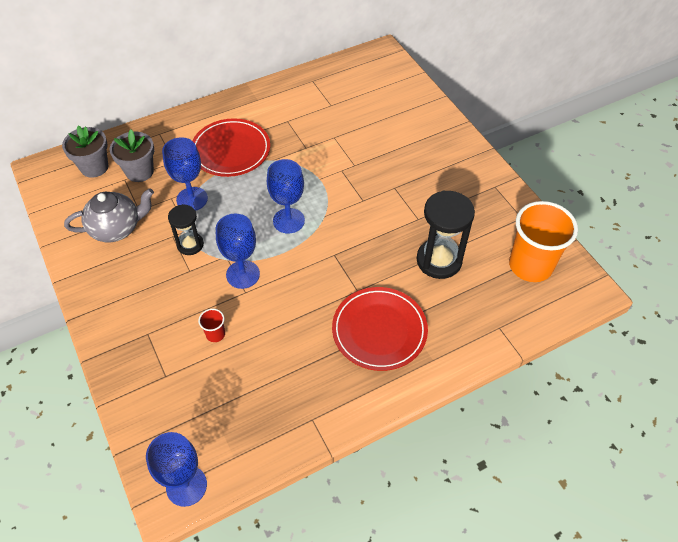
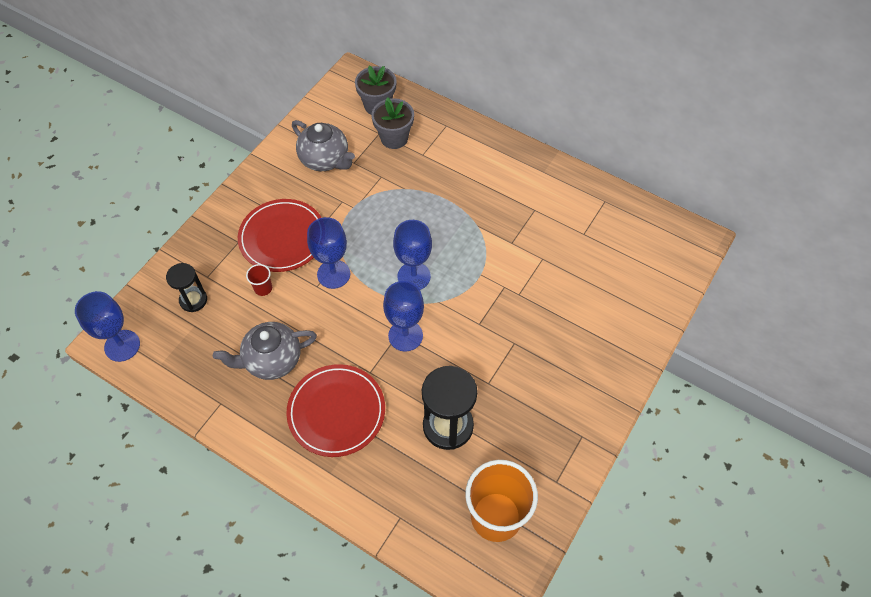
camera: 60 degrees right, 5 degrees up
blue goblet [162,137,208,211] -> blue goblet moved to [383,281,424,352]
black hourglass [168,204,204,255] -> black hourglass moved to [166,263,207,312]
red plate [192,118,270,177] -> red plate moved to [238,199,322,272]
none -> grey teapot [213,322,317,380]

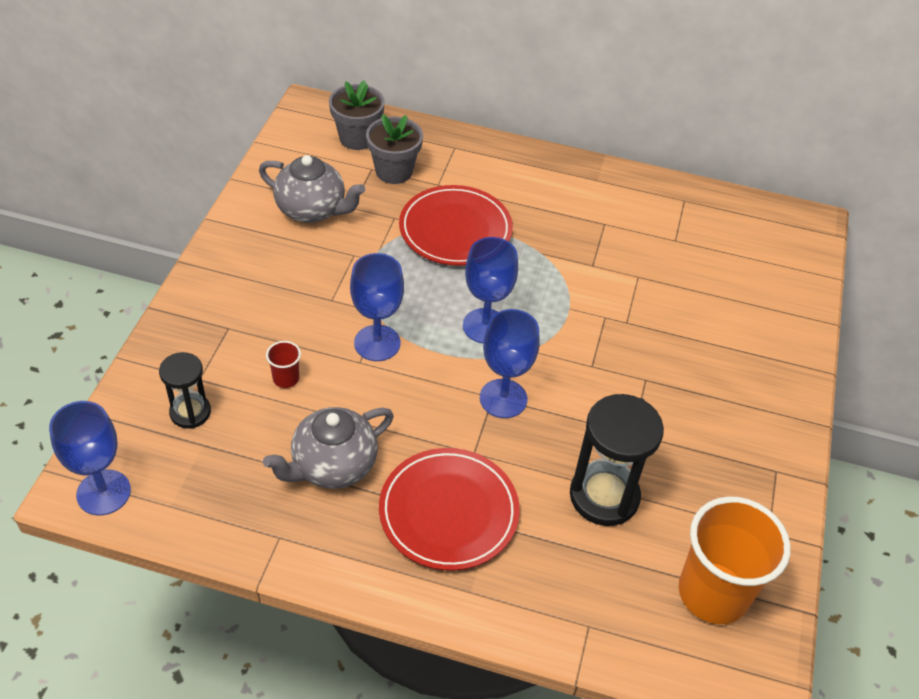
camera: 20 degrees left, 10 degrees down
red plate [238,199,322,272] -> red plate moved to [399,185,513,266]

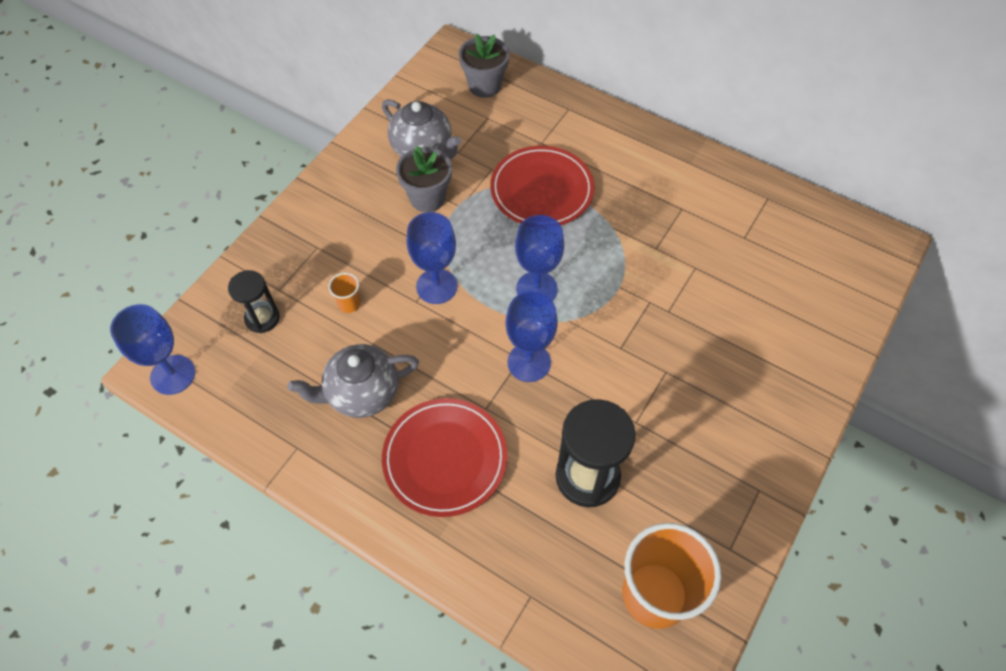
camera: 20 degrees right, 10 degrees up
red cup [266,341,301,388] -> orange cup [329,273,361,313]
grey flower pot [366,114,423,184] -> grey flower pot moved to [396,146,452,212]

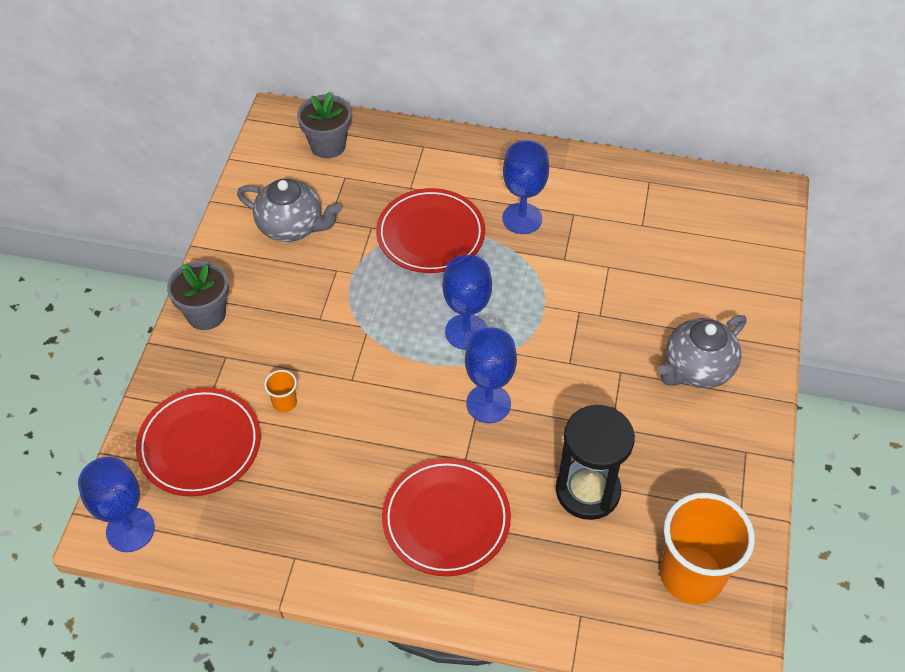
camera: 20 degrees left, 5 degrees down
black hourglass [228,270,280,333] -> red plate [136,387,261,496]
grey teapot [288,344,419,418] -> grey teapot moved to [658,315,747,388]
grey flower pot [396,146,452,212] -> grey flower pot moved to [167,261,229,330]
blue goblet [407,212,457,304] -> blue goblet moved to [502,140,549,234]

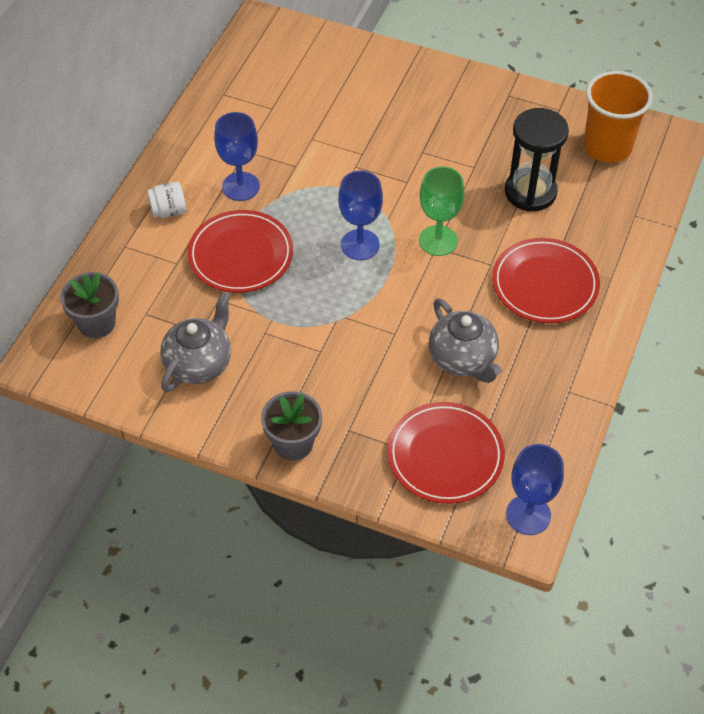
camera: 80 degrees left, 0 degrees up
orange cup [264,370,297,412] -> none
blue goblet [465,328,517,423] -> green goblet [419,166,465,256]
grey teapot [658,315,747,388] -> grey teapot moved to [429,298,502,383]
none -> white jar [147,182,186,218]

